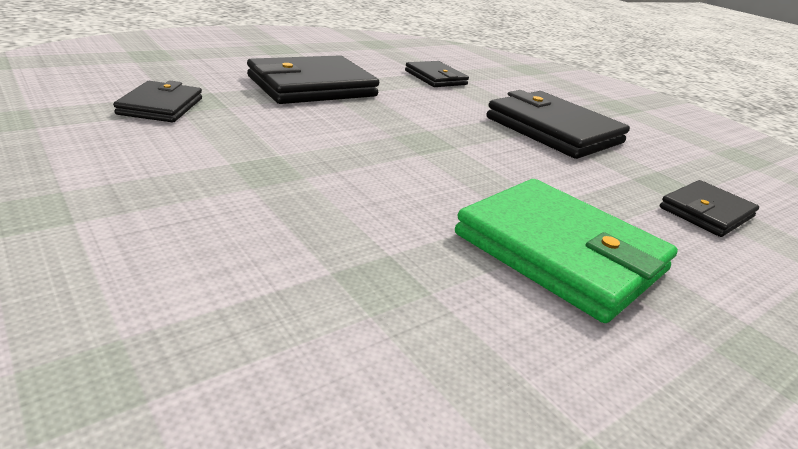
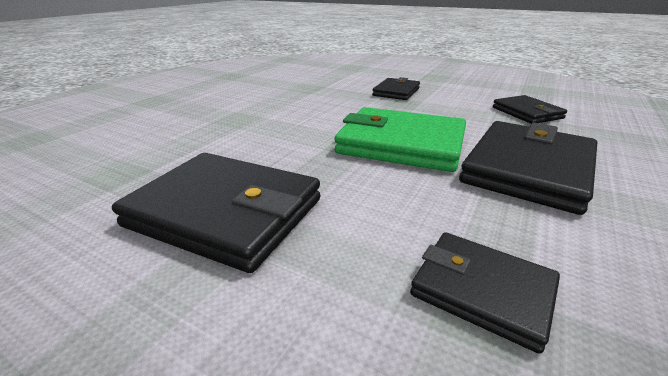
camera: 160 degrees right, 0 degrees up
green wallet [455,179,678,323] -> green wallet moved to [334,107,466,172]
black wallet [660,180,759,237] -> black wallet moved to [372,77,420,100]

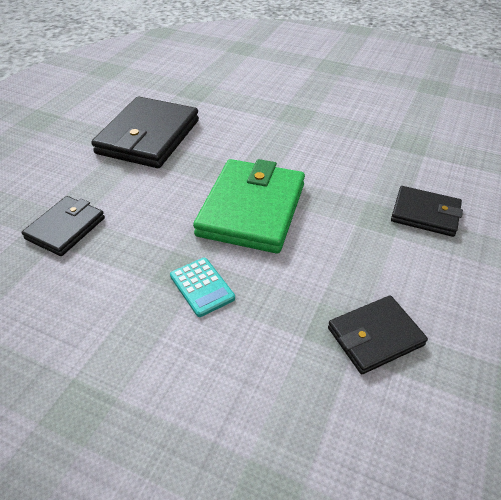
camera: 85 degrees right, 15 degrees up
black wallet [459,121,597,215] -> turquoise calculator [170,258,235,317]

